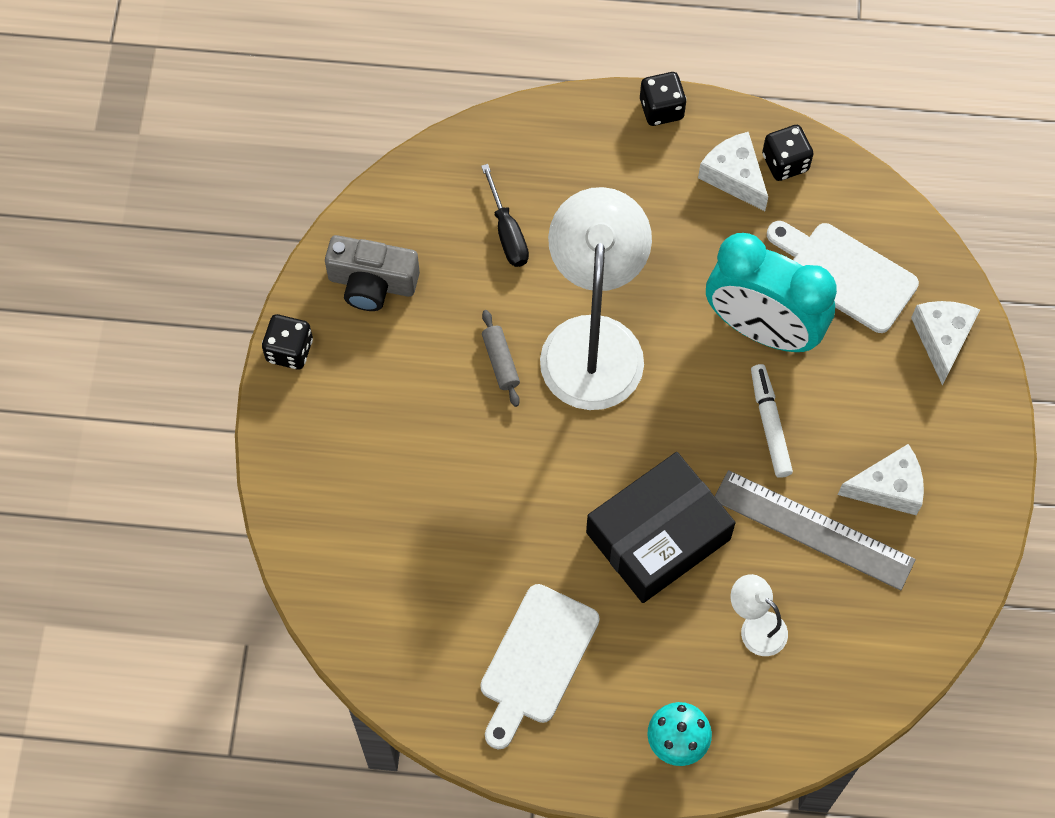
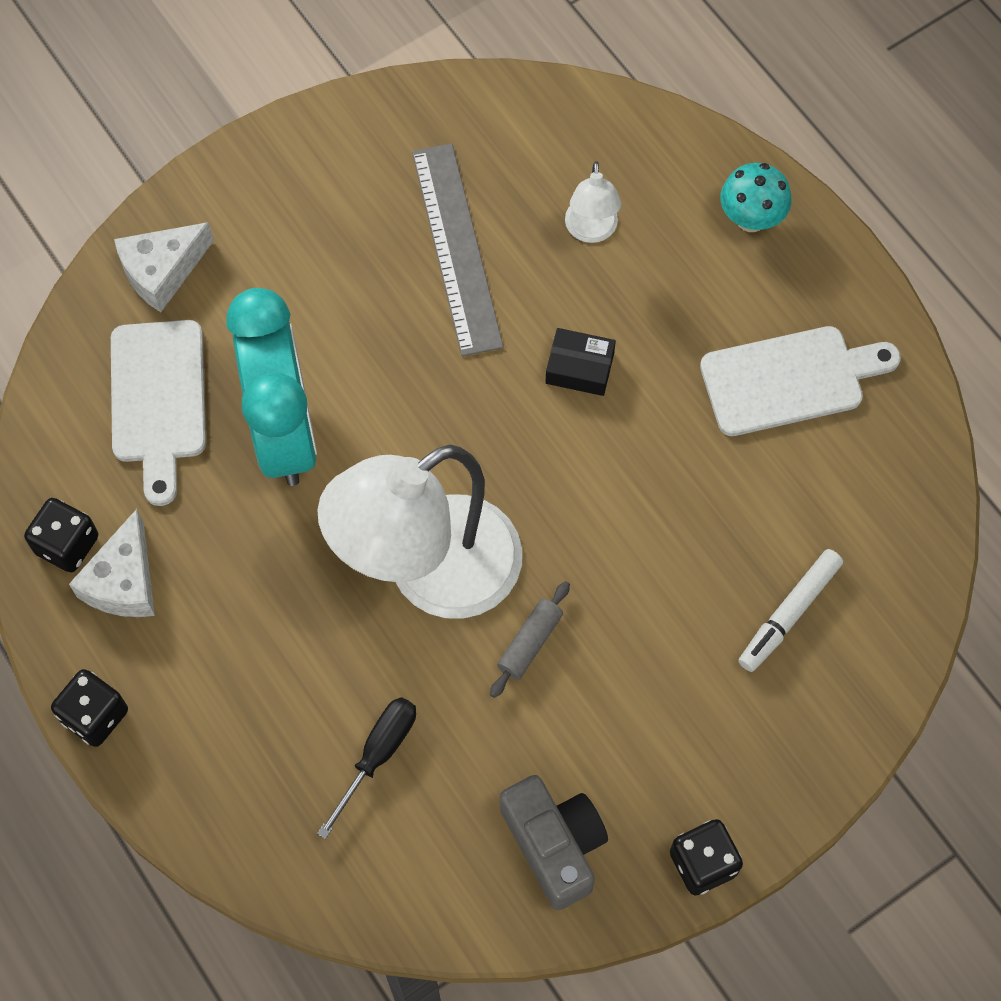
camera: 130 degrees left, 0 degrees up
black box [586,452,736,603] -> black box [545,328,616,396], size x0.45
white marker [751,364,793,478] -> white marker moved to [738,549,843,672]
white cheese [838,444,924,516] -> none

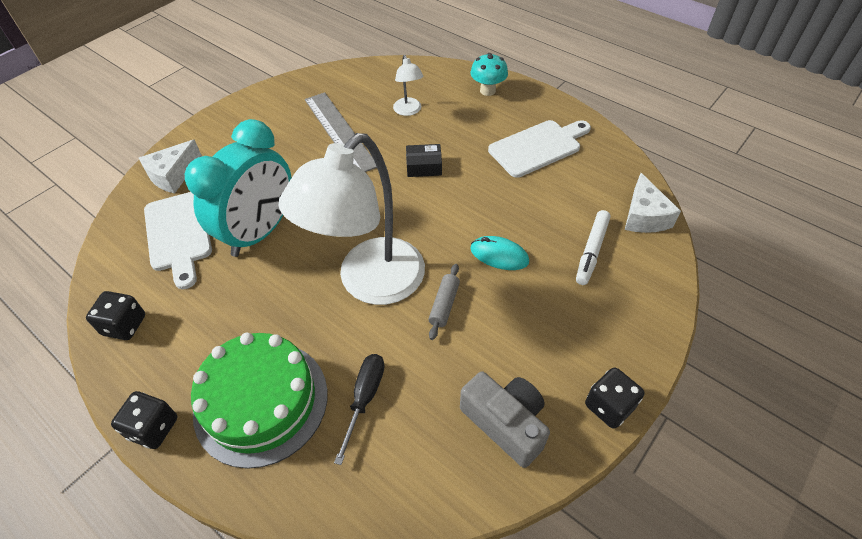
camera: 15 degrees left, 15 degrees down
white cheese [69,509,155,617] -> white cheese moved to [625,173,681,233]
turquoise clock [227,288,317,486] -> turquoise clock turned 60 degrees clockwise [185,119,292,257]
none -> green cake [191,333,328,469]
none -> turquoise mouse [470,236,529,270]

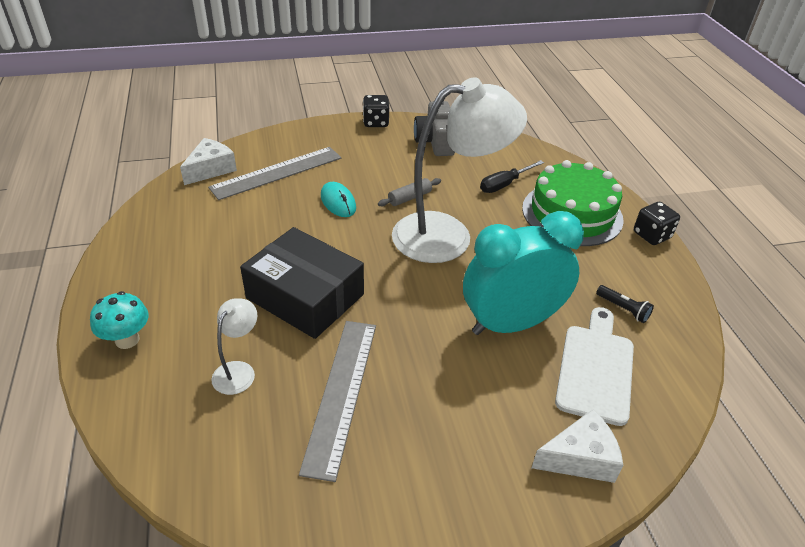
camera: 145 degrees left, 10 degrees down
black dice [86,291,145,340] -> none
black box [406,144,442,177] -> black box [240,227,364,339], size x2.23
white cutting board [488,120,591,178] -> none
white marker [576,210,611,285] -> grey ruler [208,147,341,200]
none -> black flashlight [596,285,654,323]

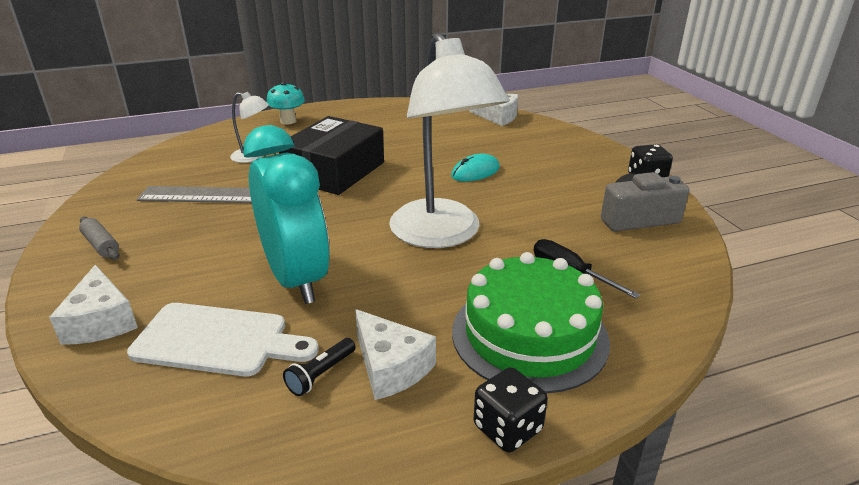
camera: 85 degrees right, 10 degrees down
grey ruler [208,147,341,200] -> none
grey rolling pin [378,178,441,206] -> grey rolling pin moved to [79,216,119,260]
none -> white cheese [355,309,436,400]

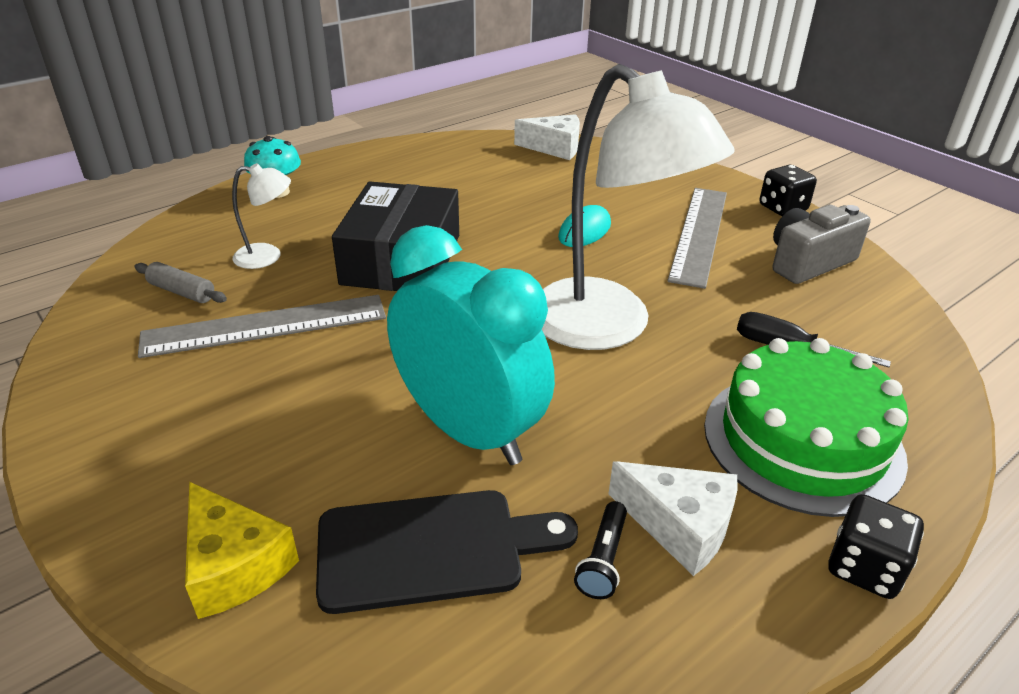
camera: 20 degrees left, 5 degrees up
white cheese [49,265,138,345] -> yellow cheese [185,482,299,619]
grey rolling pin [79,216,119,260] -> grey rolling pin moved to [134,262,227,303]
white cutting board [127,303,319,376] -> black cutting board [316,490,578,614]
none -> grey ruler [667,188,727,289]

